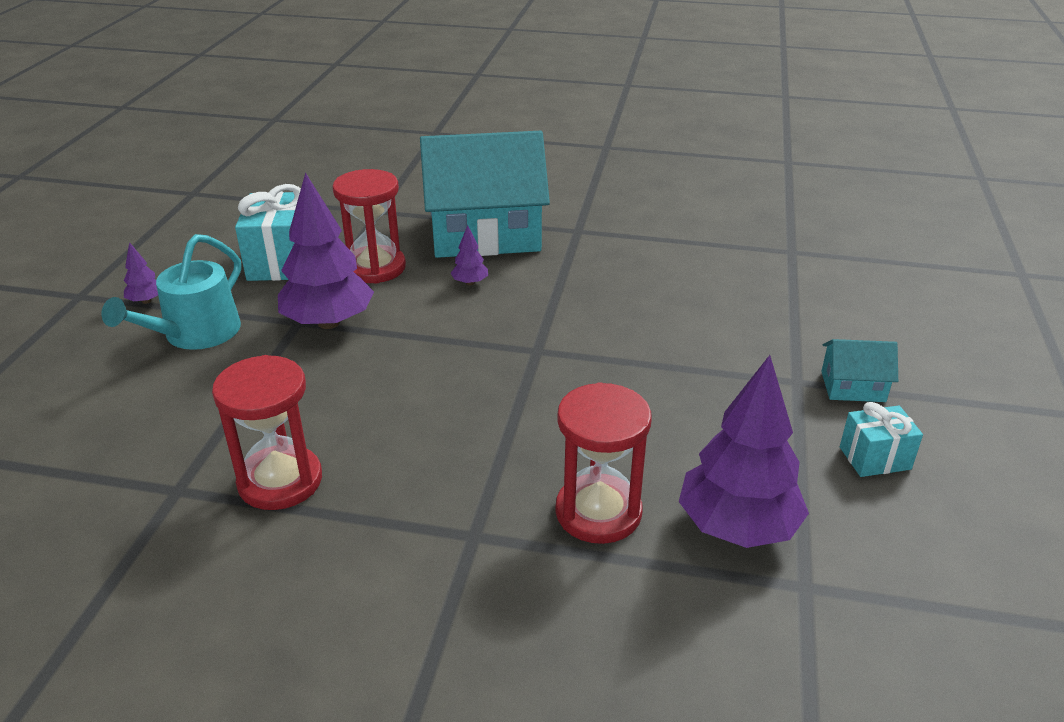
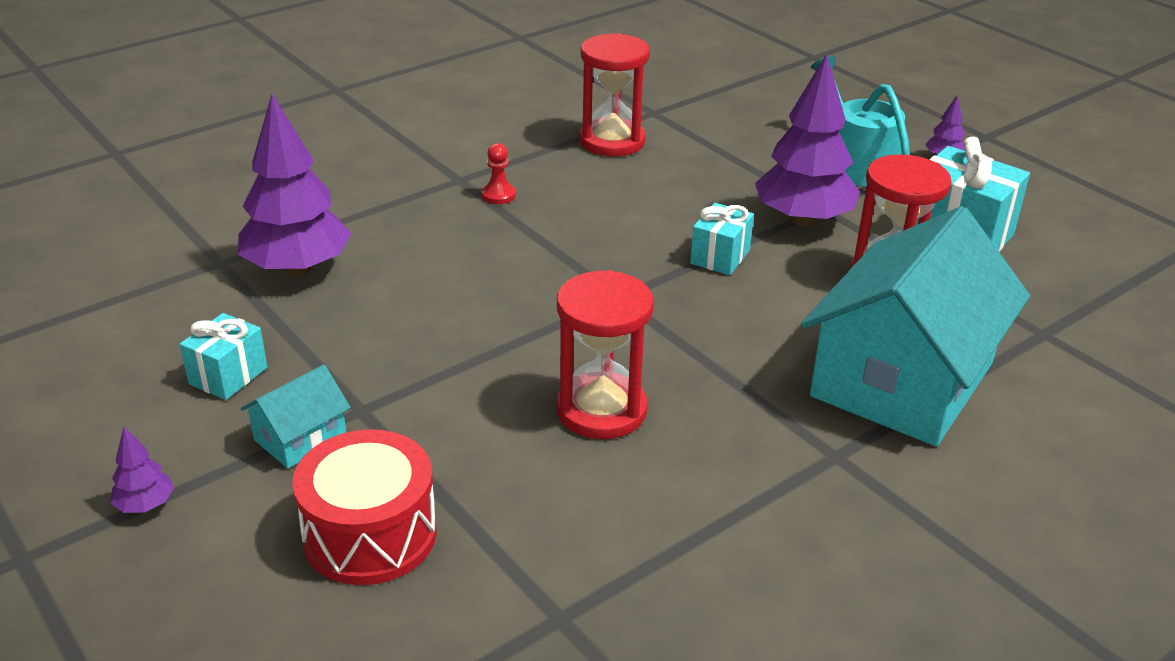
camera: 130 degrees right, 0 degrees up
purple tree [450,225,488,285] -> purple tree moved to [110,427,174,513]
red hourglass [555,382,652,544] -> red hourglass moved to [556,270,654,439]
none -> red drum [292,429,437,585]
none -> red pawn [482,143,516,204]
none -> turquoise gift [690,203,754,275]

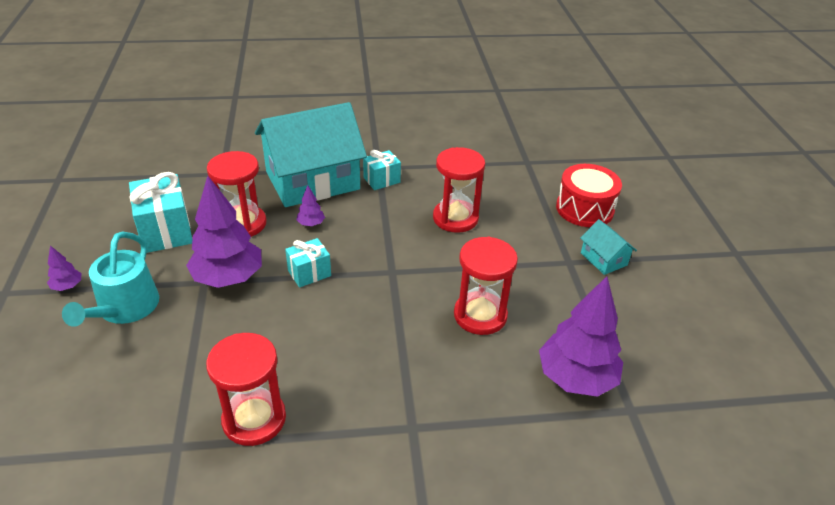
camera: 150 degrees left, 5 degrees up
purple tree [110,427,174,513] -> purple tree moved to [297,185,325,226]
turquoise gift [180,313,267,400] -> turquoise gift moved to [363,150,401,190]
turquoise house [241,365,351,469] -> turquoise house turned 75 degrees clockwise [580,219,637,275]
red pawn [482,143,516,204] -> none
none -> red hourglass [454,237,518,335]

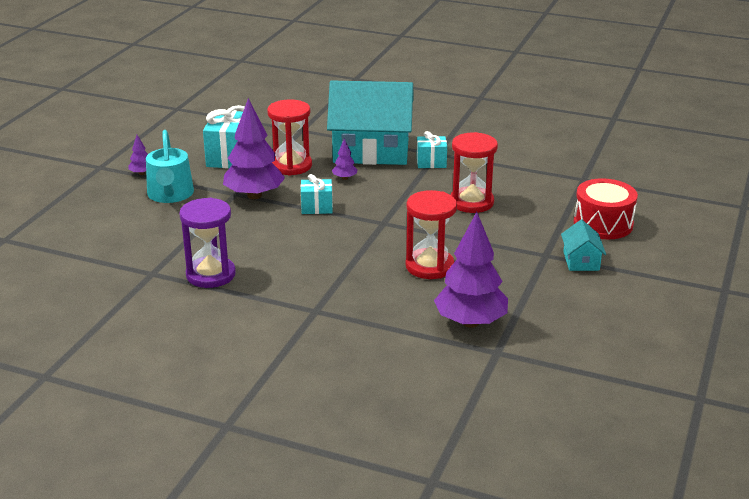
camera: 30 degrees right, 10 degrees down
turquoise watering can [62,231,159,327] -> turquoise watering can turned 45 degrees counterclockwise [146,130,194,203]
red hourglass [206,333,286,446] -> purple hourglass [179,198,236,288]

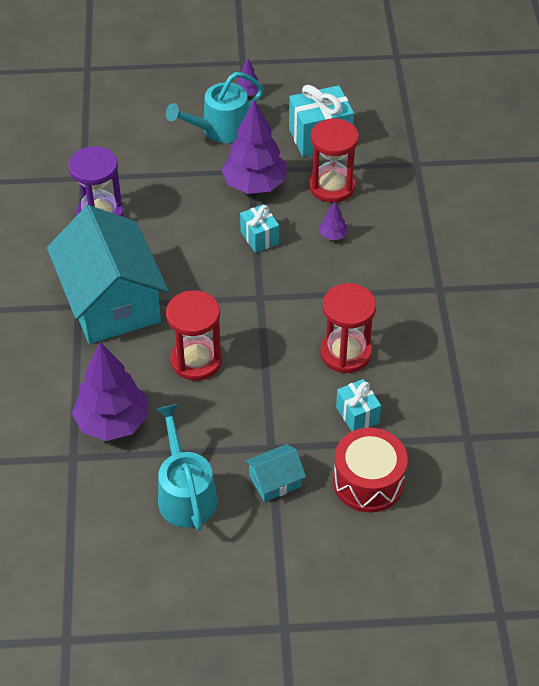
camera: 65 degrees right, 20 degrees up
turquoise house [327,80,414,165] -> turquoise house moved to [47,205,169,344]
turquoise gift [417,131,447,168] -> turquoise gift moved to [336,379,381,431]
none -> turquoise watering can [156,404,218,531]

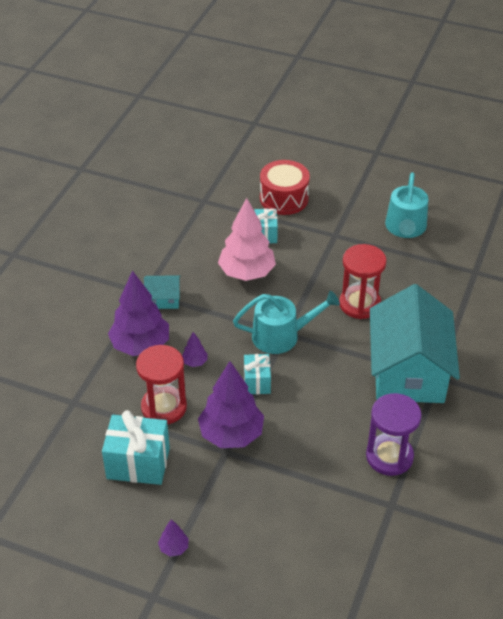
camera: 155 degrees left, 5 degrees down
purple tree [72,342,148,441] -> purple tree moved to [108,270,169,356]
turquoise watering can [166,72,264,143] -> turquoise watering can moved to [233,291,340,354]
turquoise house [245,444,306,502] -> turquoise house moved to [144,275,181,309]
red hourglass [320,283,376,373] -> pink tree [218,198,276,281]

